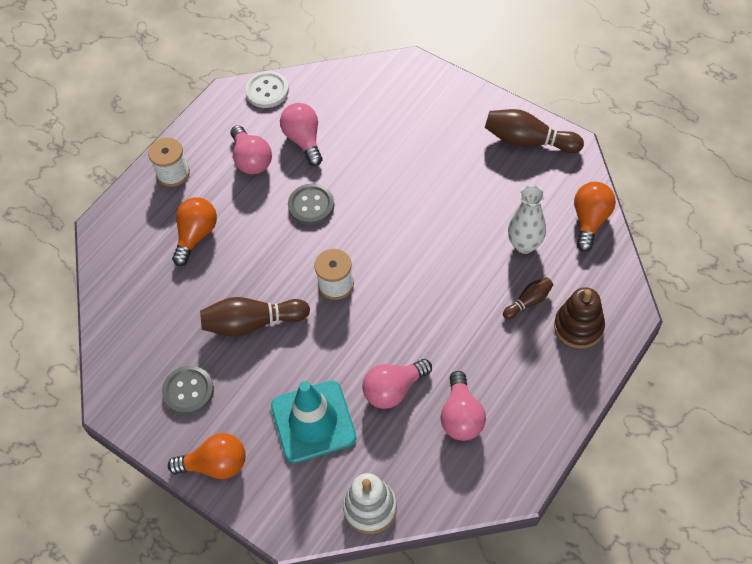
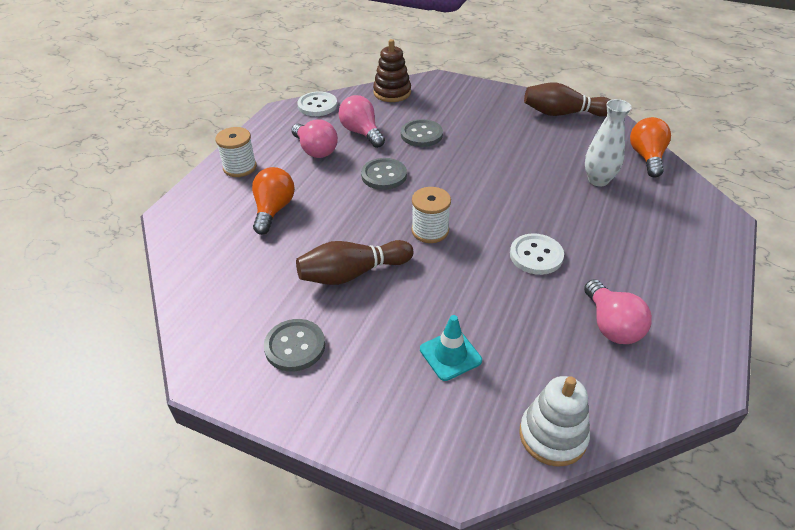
camera: 15 degrees left, 15 degrees down
orange light bulb [168,433,245,479] -> none
turquoise traffic cone [271,381,356,463] -> turquoise traffic cone [420,315,482,381], size x0.57
pink light bulb [362,359,432,409] -> none
brown bowling pin [503,277,553,320] -> none
brown stacking toy [554,287,605,348] -> brown stacking toy moved to [373,39,411,102]
none -> grey button [401,119,443,147]
none -> white button [510,233,564,275]

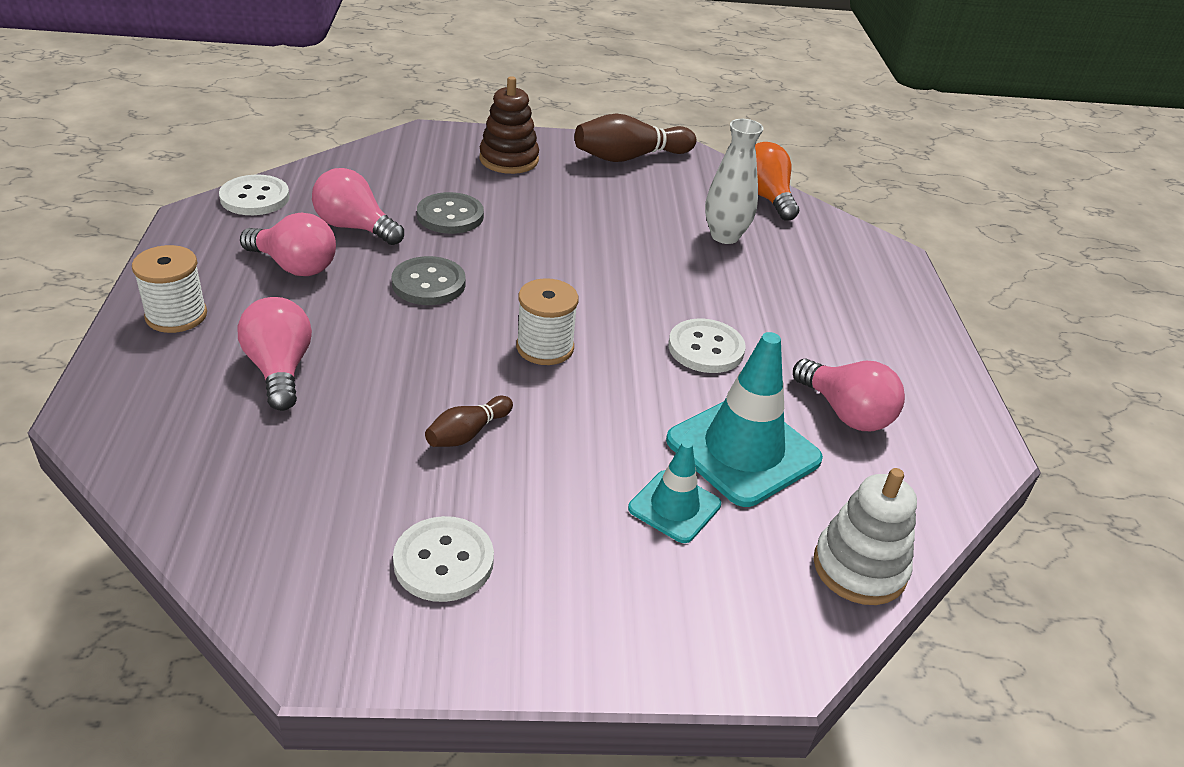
camera: 30 degrees left, 5 degrees down
orange light bulb [252,167,295,235] -> pink light bulb [238,297,312,411]
grey button [264,319,325,372] -> white button [393,516,494,602]
brown bowling pin [296,240,413,285] -> brown bowling pin [425,396,513,447], size x0.55
brown stacking toy [373,39,411,102] -> brown stacking toy moved to [480,76,539,174]
none -> turquoise traffic cone [666,332,823,507]

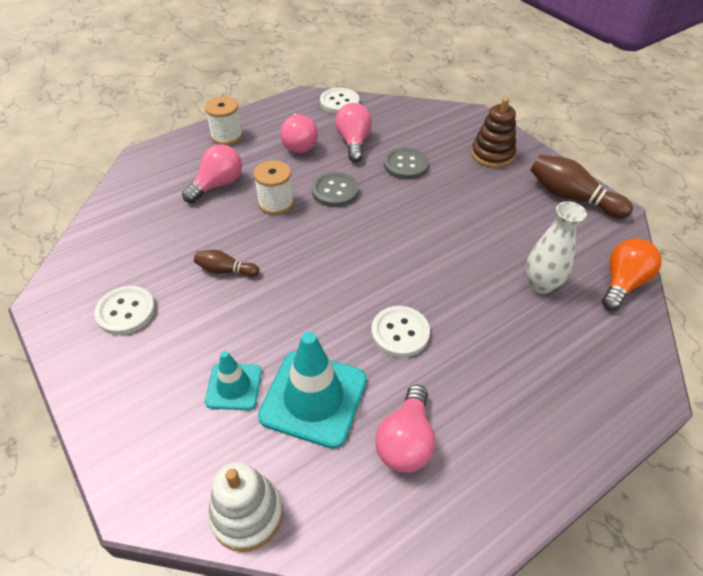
camera: 60 degrees right, 10 degrees up
white spool [516,278,579,365] -> white spool moved to [254,160,294,215]

